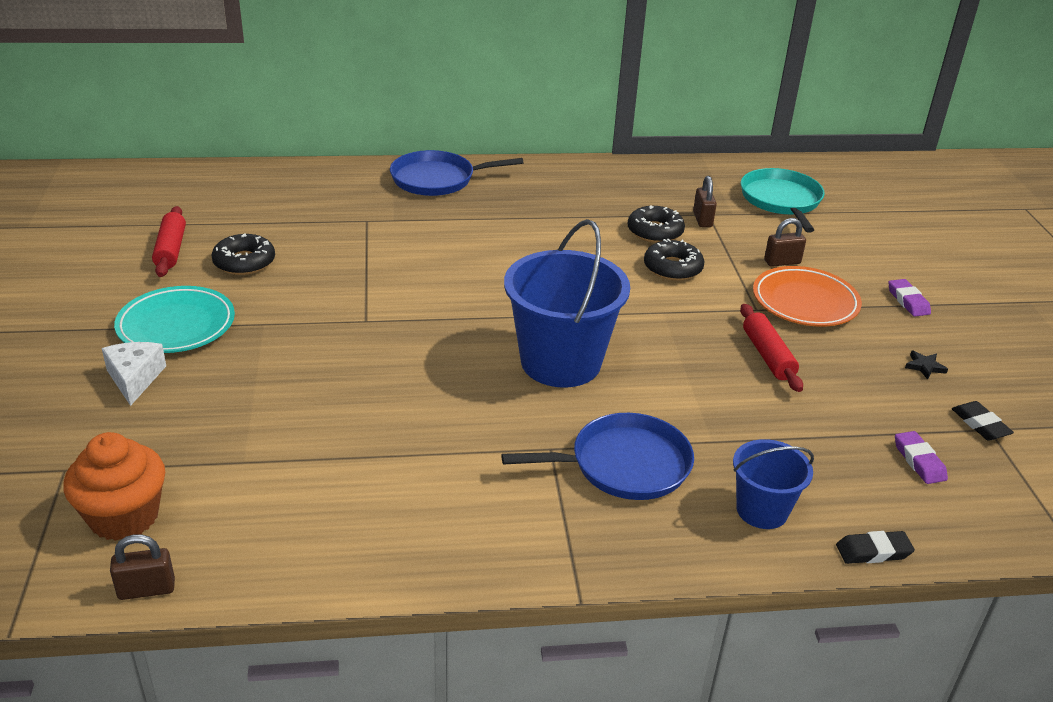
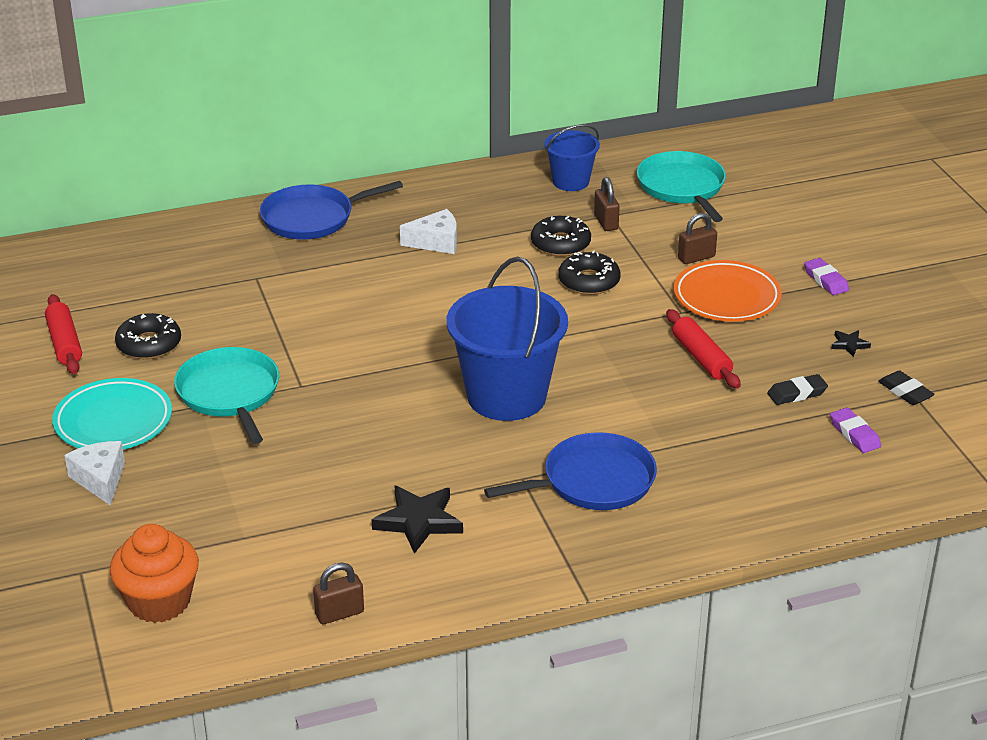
camera: 10 degrees left, 0 degrees up
brown padlock [110,534,175,600] -> brown padlock moved to [313,563,364,624]
blue bucket [733,439,814,529] -> blue bucket moved to [544,124,600,191]
black eraser [836,531,915,564] -> black eraser moved to [767,374,828,405]
none -> turquoise pan [174,347,279,444]
none -> black star [372,486,463,554]
none -> white cheese [400,209,457,254]

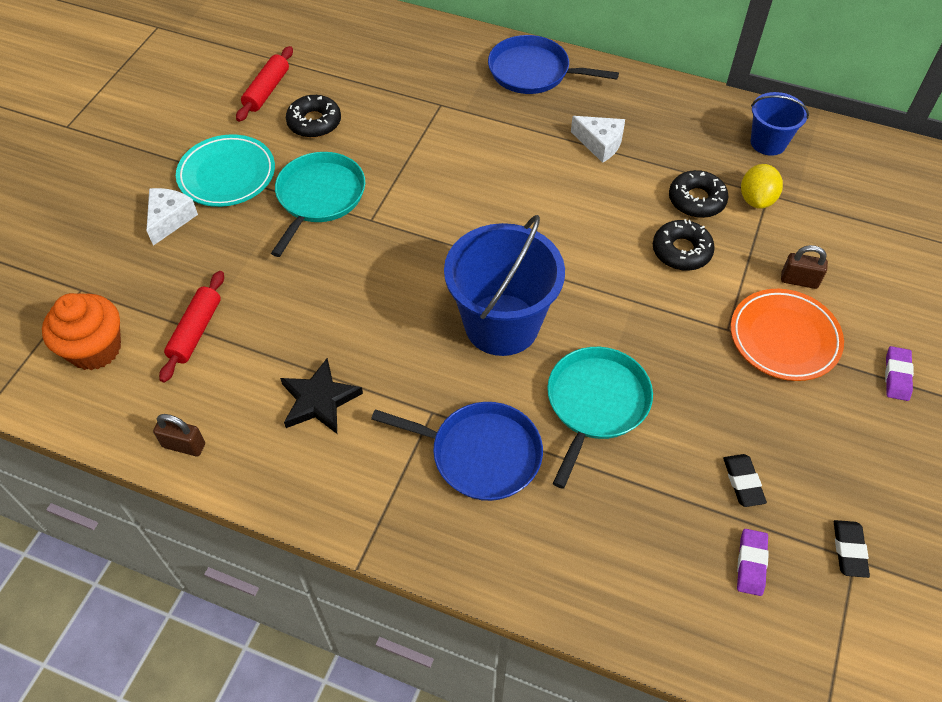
camera: 40 degrees right, 20 degrees up
brown padlock [594,177,620,231] -> yellow lemon [741,164,783,209]
turquoise pan [637,151,726,222] -> turquoise pan moved to [547,347,653,489]
red rolling pin [666,309,741,388] -> red rolling pin moved to [159,271,224,382]
black eraser [767,374,828,405] -> black eraser turned 60 degrees clockwise [723,454,767,507]
black star [831,330,871,357] -> none

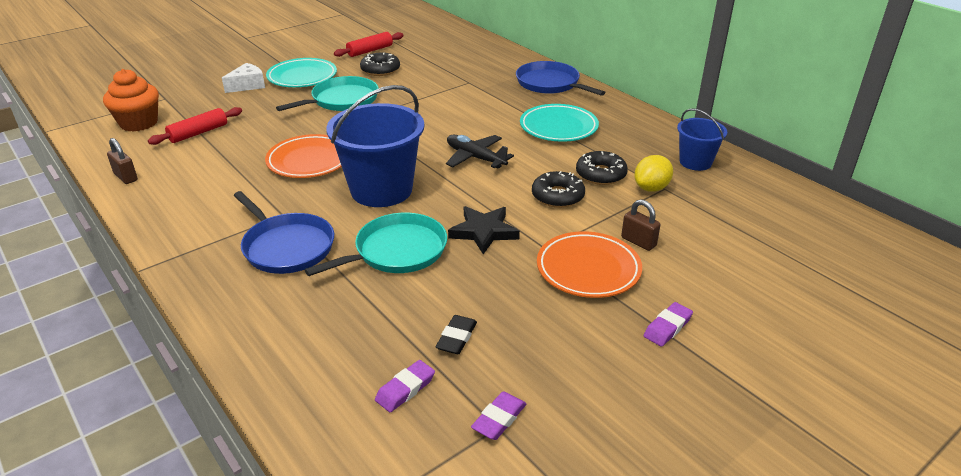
camera: 30 degrees right, 20 degrees down
black star [280,358,363,434] -> black star moved to [448,206,520,254]
white cheese [571,116,625,163] -> turquoise plate [520,104,599,142]
black eraser [834,520,870,578] -> purple eraser [471,391,526,440]
none -> orange plate [265,134,342,178]
none -> black plane [446,135,514,169]

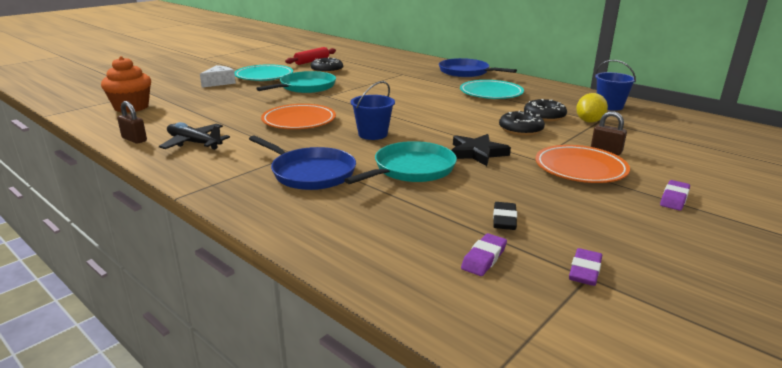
camera: 10 degrees left, 10 degrees down
red rolling pin [148,107,242,145] -> none
blue bucket [326,85,424,207] -> blue bucket [350,81,395,140], size x0.55
black plane [446,135,514,169] -> black plane moved to [159,122,230,150]

